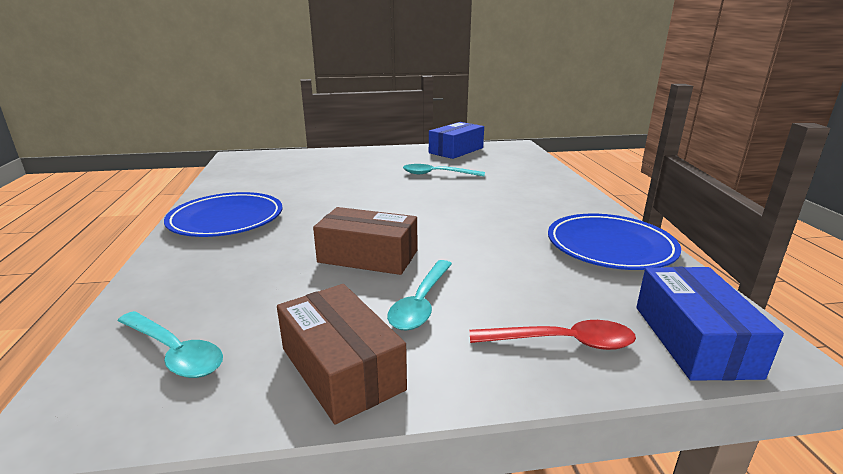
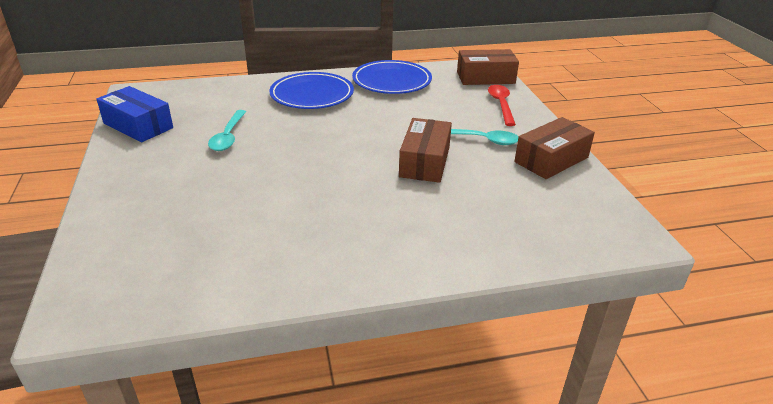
camera: 95 degrees left, 10 degrees up
turquoise spoon [117,311,223,378] -> none
blue plate [164,192,283,237] -> blue plate moved to [269,72,354,109]
blue box [636,267,784,381] -> brown box [457,49,519,85]

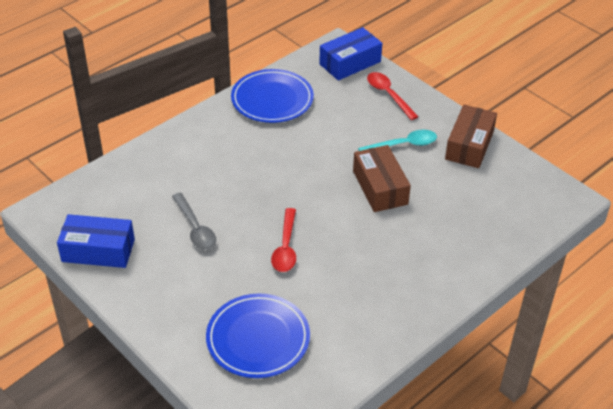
camera: 30 degrees left, 10 degrees up
turquoise spoon [208,110,246,151] -> grey spoon [172,193,216,250]
blue plate [269,72,354,109] -> blue plate moved to [206,294,310,378]
brown box [457,49,519,85] -> blue box [319,27,382,81]
none -> red spoon [271,208,296,272]

